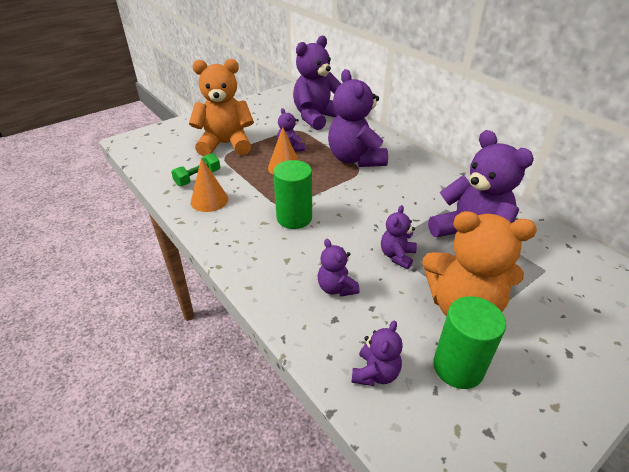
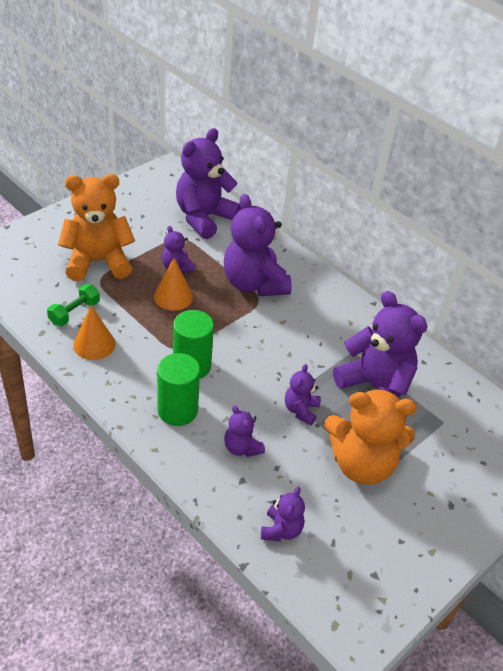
camera: 10 degrees left, 5 degrees up
green cylinder [433,296,506,389] -> green cylinder moved to [157,353,200,426]

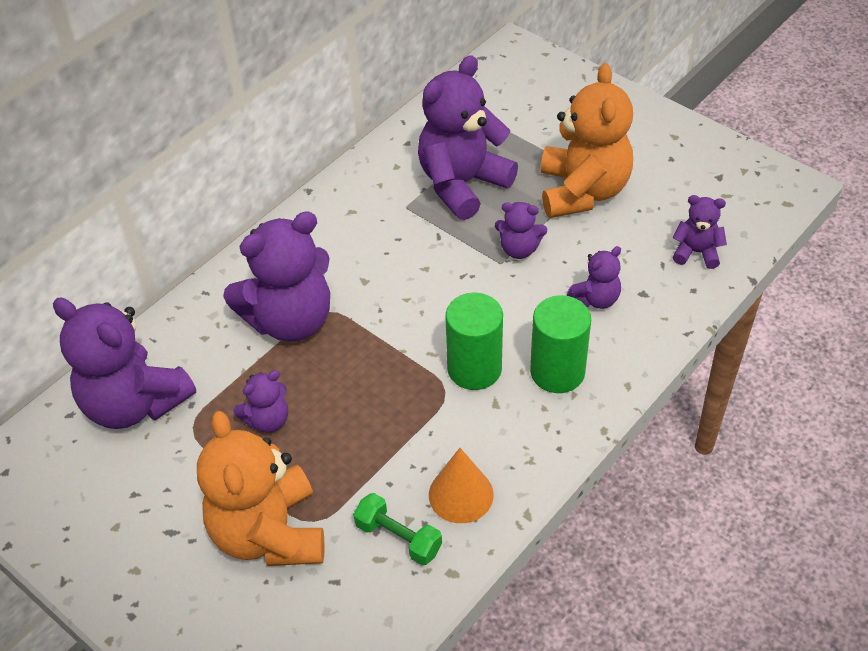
camera: 90 degrees left, 5 degrees up
orange cone [154,258,193,310] -> none

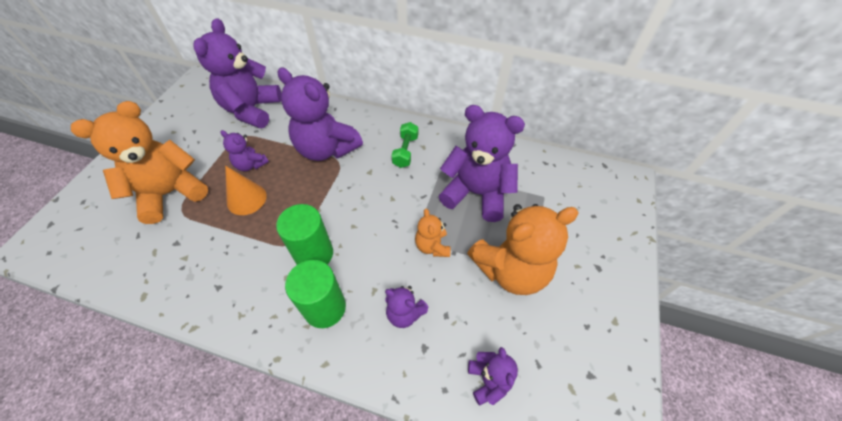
camera: 65 degrees right, 5 degrees up
green dumbbell [353,493,442,565] -> green dumbbell moved to [391,122,418,168]
orange cone [429,448,494,523] -> orange cone moved to [225,166,267,215]
purple teddy bear [495,202,547,259] -> orange teddy bear [415,209,451,257]

